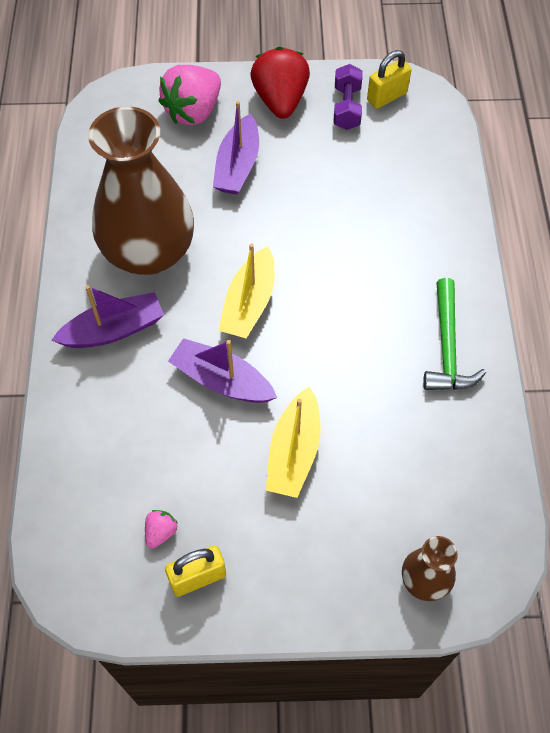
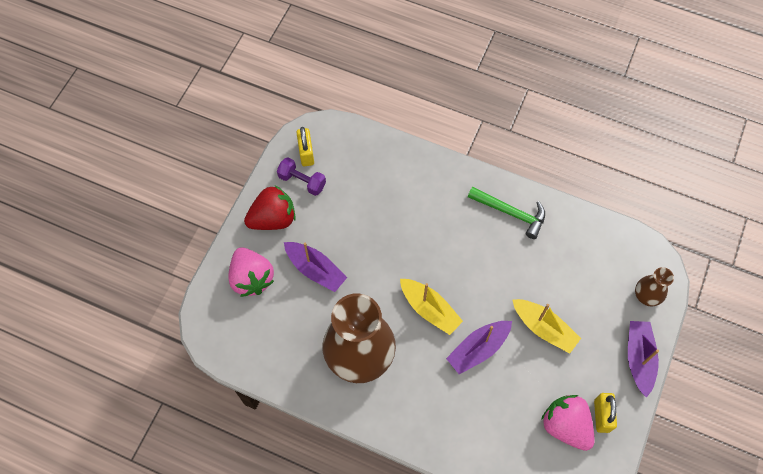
camera: 65 degrees left, 5 degrees up
purple boat [51,285,164,348] -> purple boat moved to [628,321,659,398]
pink strawberry [145,510,178,549] -> pink strawberry [541,395,595,451], size x2.31
red strawberry [250,46,310,119] -> red strawberry turned 135 degrees clockwise [244,185,296,230]

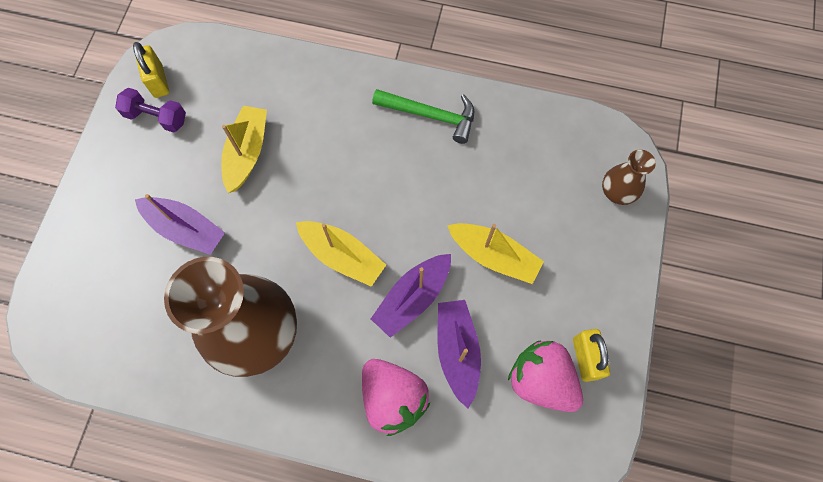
camera: 10 degrees left, 5 degrees up
pink strawberry [228,247,274,297] -> pink strawberry moved to [362,359,430,436]
red strawberry [244,185,296,230] -> none
purple boat [628,321,659,398] -> purple boat moved to [438,300,481,408]
none -> yellow boat [221,106,267,193]

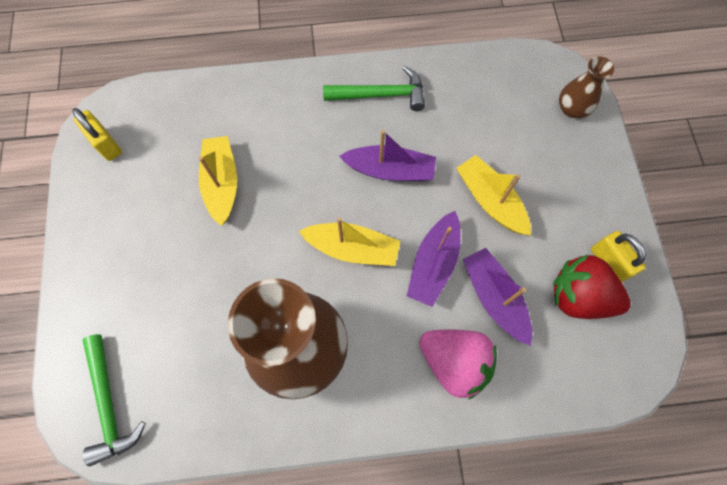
camera: 20 degrees left, 0 degrees up
purple dumbbell [115,88,186,133] -> none
purple boat [135,194,225,255] -> purple boat moved to [339,130,436,181]
yellow boat [447,223,544,284] -> yellow boat turned 135 degrees counterclockwise [456,155,531,236]
pink strawberry [508,341,583,412] -> red strawberry [553,255,631,319]
none -> green hammer [82,334,146,466]

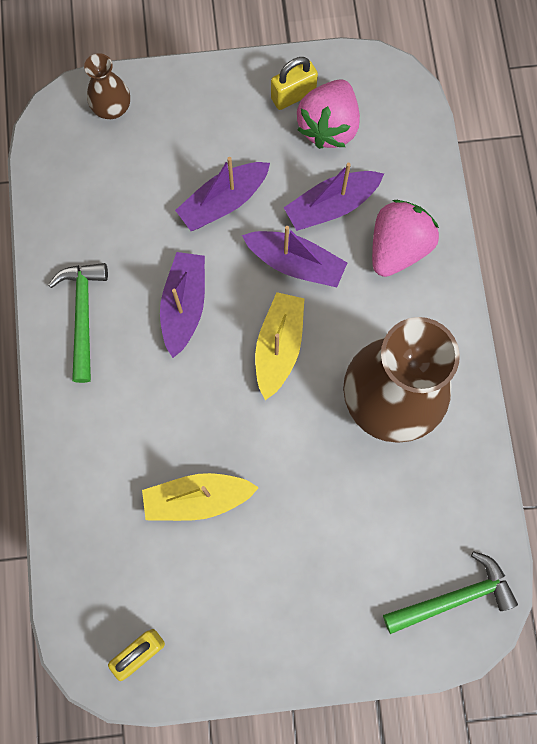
camera: 90 degrees left, 5 degrees up
yellow boat [456,155,531,236] -> purple boat [175,157,270,231]
red strawberry [553,255,631,319] -> pink strawberry [297,79,360,149]

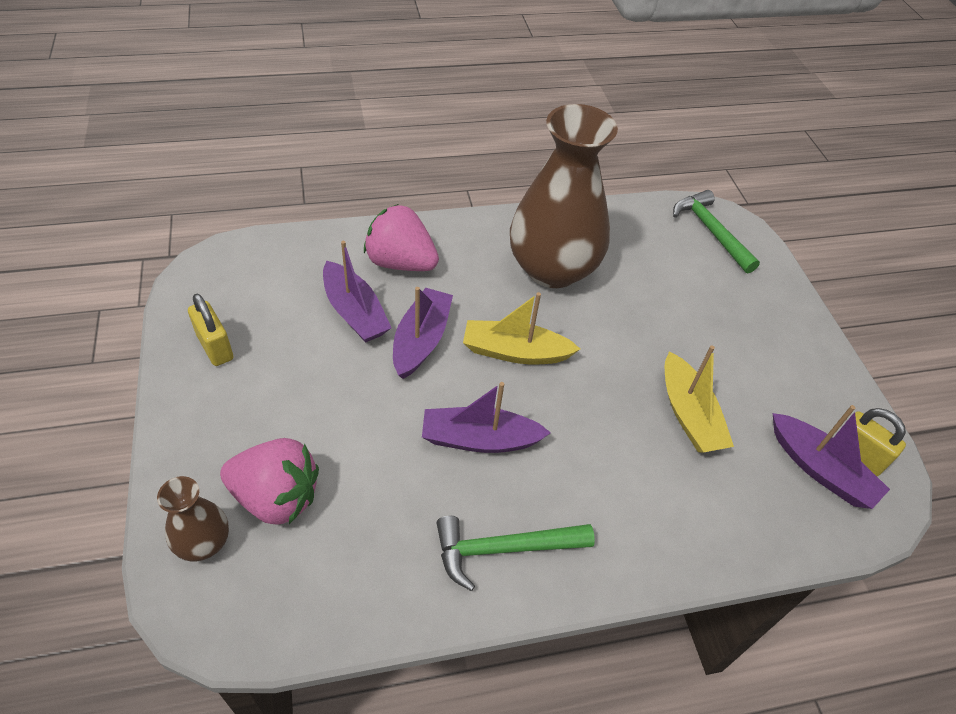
camera: 100 degrees left, 25 degrees down
purple boat [175,157,270,231] -> purple boat moved to [773,405,890,509]
pink strawberry [297,79,360,149] -> pink strawberry moved to [220,438,319,525]

